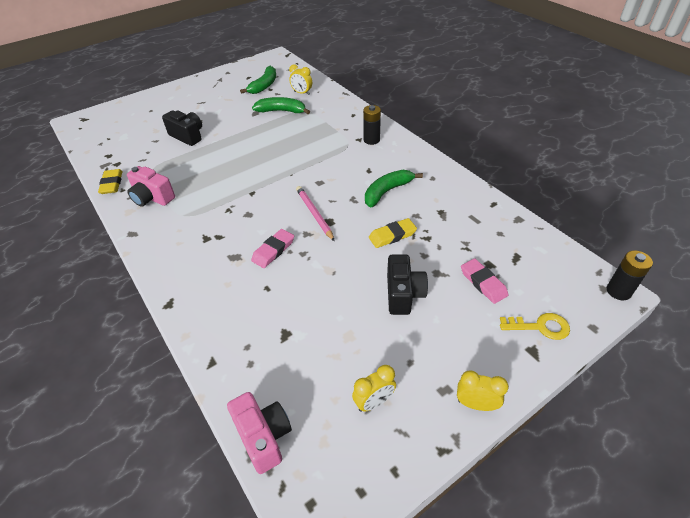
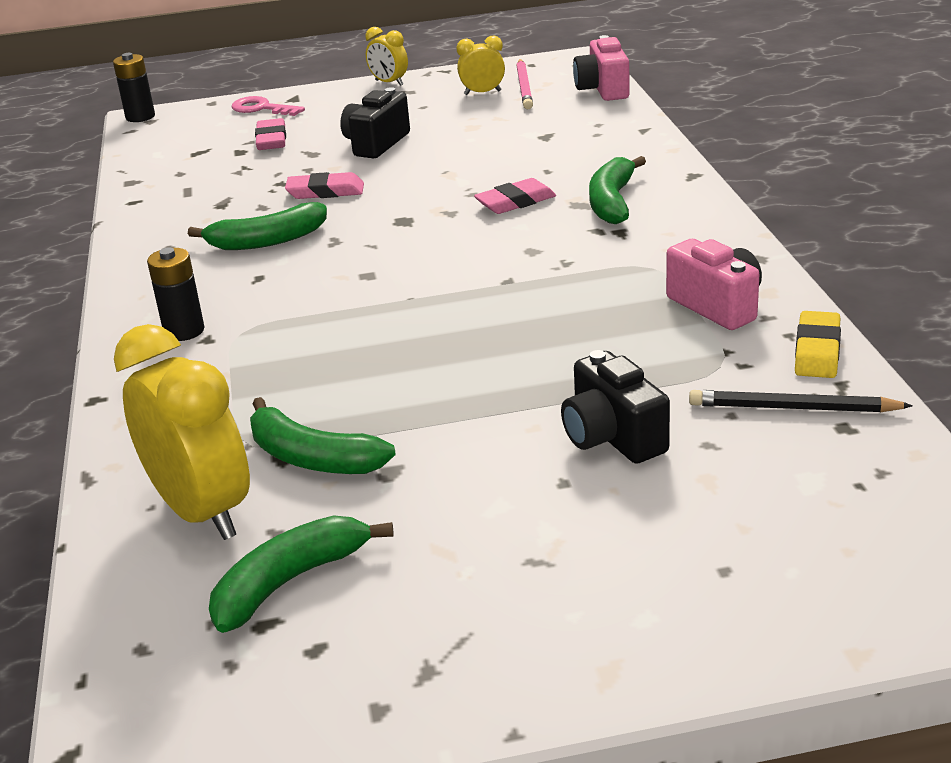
camera: 155 degrees left, 15 degrees down
yellow clock [289,64,312,95] -> yellow clock [114,324,250,540], size x1.99
pink pencil [296,186,335,241] -> pink pencil moved to [516,59,533,109]
yellow eraser [369,218,417,248] -> pink eraser [285,172,364,199]
yellow key [500,313,570,340] -> pink key [231,96,305,116]
none -> green banana [589,156,646,224]
none -> black pencil [689,390,913,412]

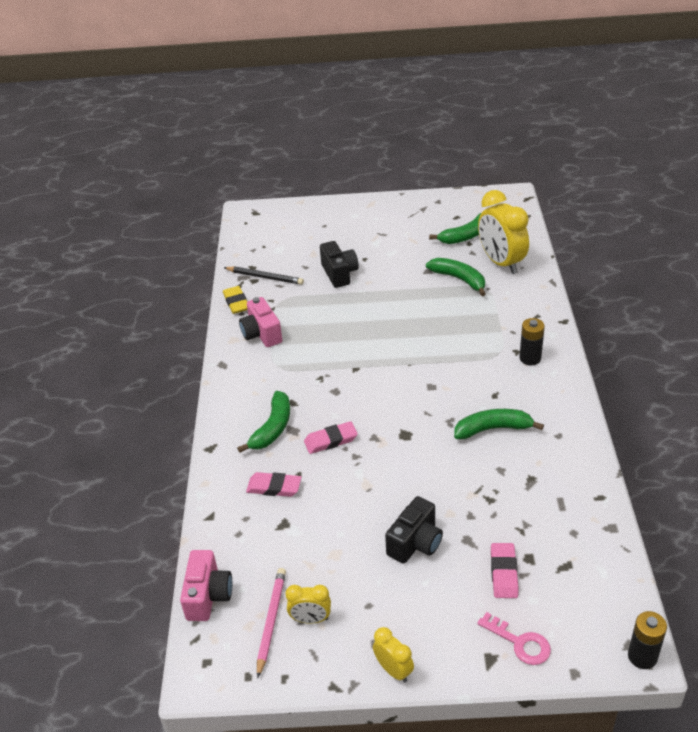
camera: 170 degrees left, 10 degrees up
pink eraser [285,172,364,199] -> pink eraser moved to [246,472,302,497]
yellow eraser [795,311,841,378] -> yellow eraser turned 45 degrees counterclockwise [223,286,248,314]

